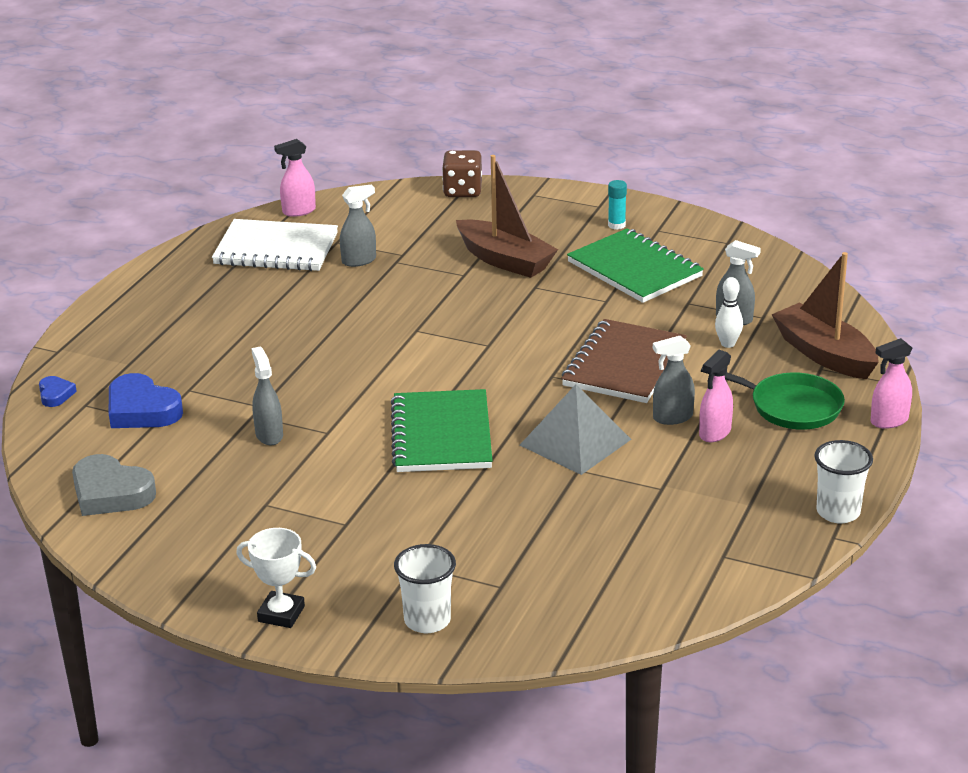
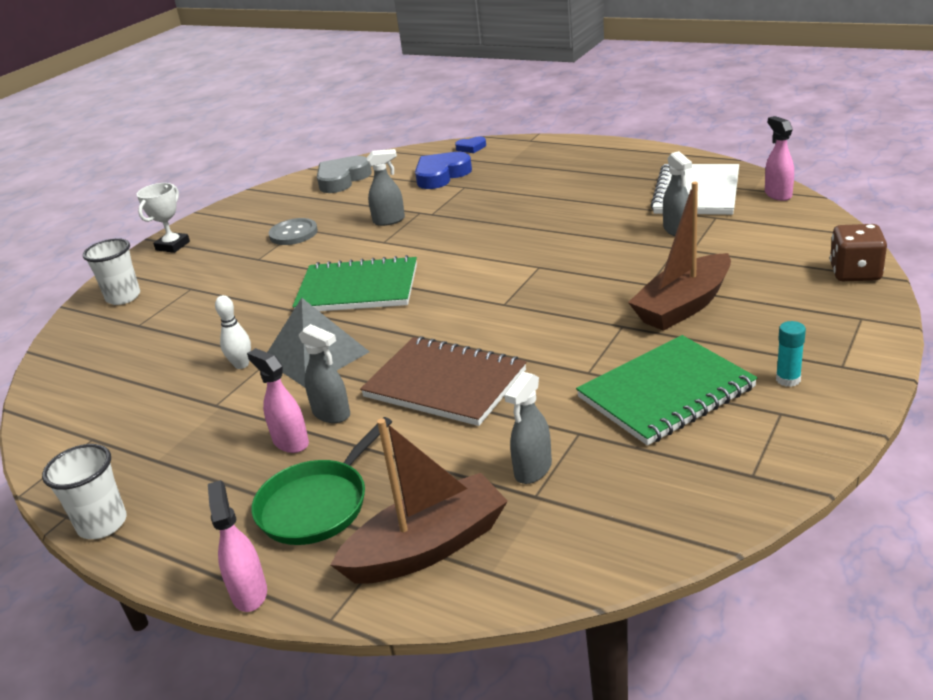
camera: 100 degrees right, 0 degrees up
grey spray bottle [653,336,695,425] -> grey spray bottle turned 135 degrees clockwise [299,324,350,423]
white bowling pin [715,277,743,348] -> white bowling pin moved to [215,295,251,369]
none -> grey button [268,218,318,245]

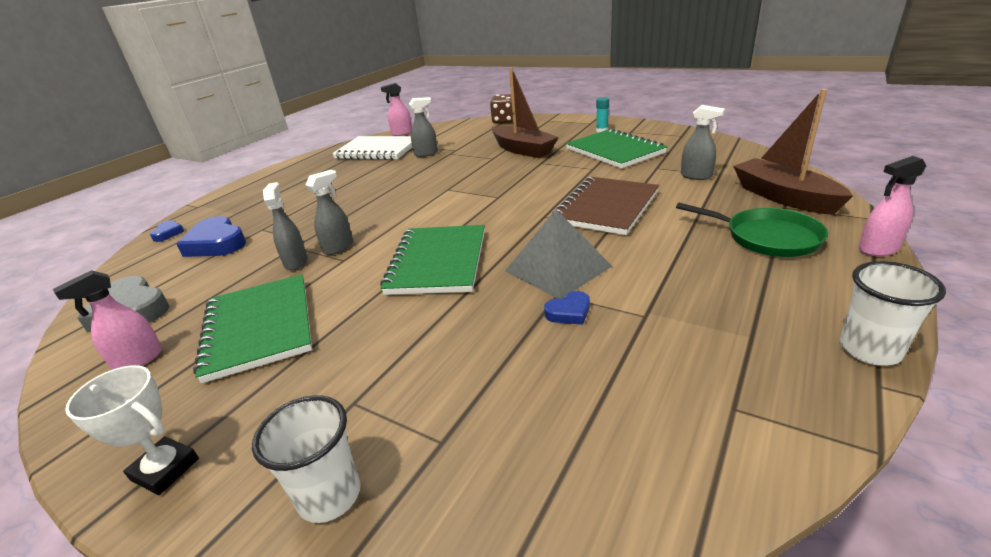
camera: 90 degrees left, 0 degrees up
white bowling pin [215,295,251,369] -> blue heart [544,291,590,325]
pink spray bottle [247,348,309,453] -> pink spray bottle moved to [53,270,162,370]
grey button [268,218,318,245] -> green notebook [193,274,312,383]
grey spray bottle [299,324,350,423] -> grey spray bottle moved to [306,170,353,255]

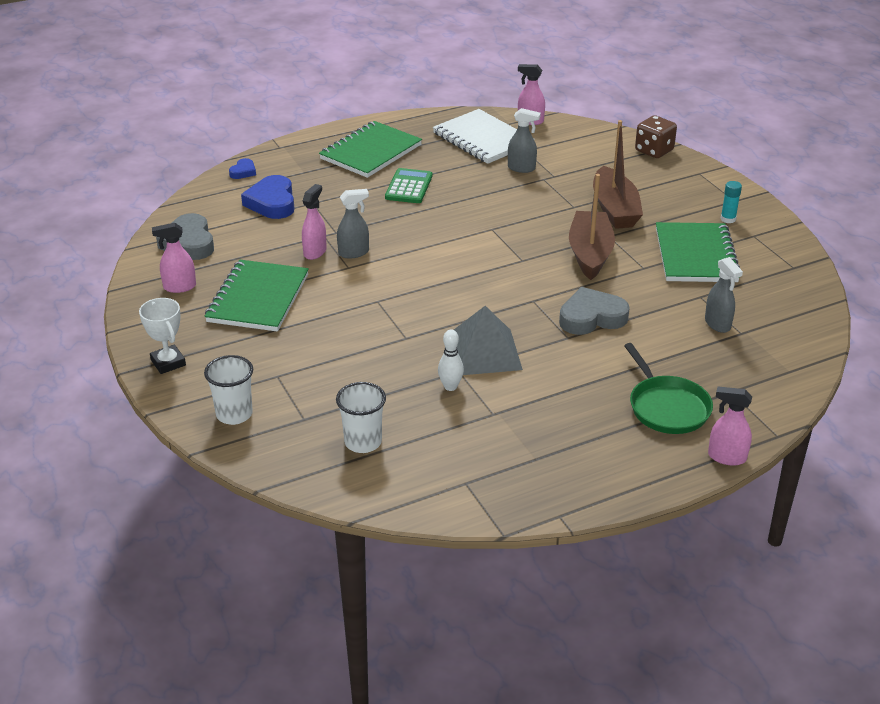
camera: 30 degrees right, 5 degrees up
grey spray bottle [263,182,307,270] -> pink spray bottle [302,184,327,260]
green notebook [380,225,485,295] -> green notebook moved to [319,121,422,178]
blue heart [544,291,590,325] -> white bowling pin [438,329,464,391]
brown notebook [552,177,659,235] -> grey heart [559,287,630,335]
brown boat [733,89,853,215] -> brown boat moved to [569,174,615,280]
white cup [840,261,946,366] -> white cup moved to [336,382,386,453]
none -> green calculator [385,168,432,203]

